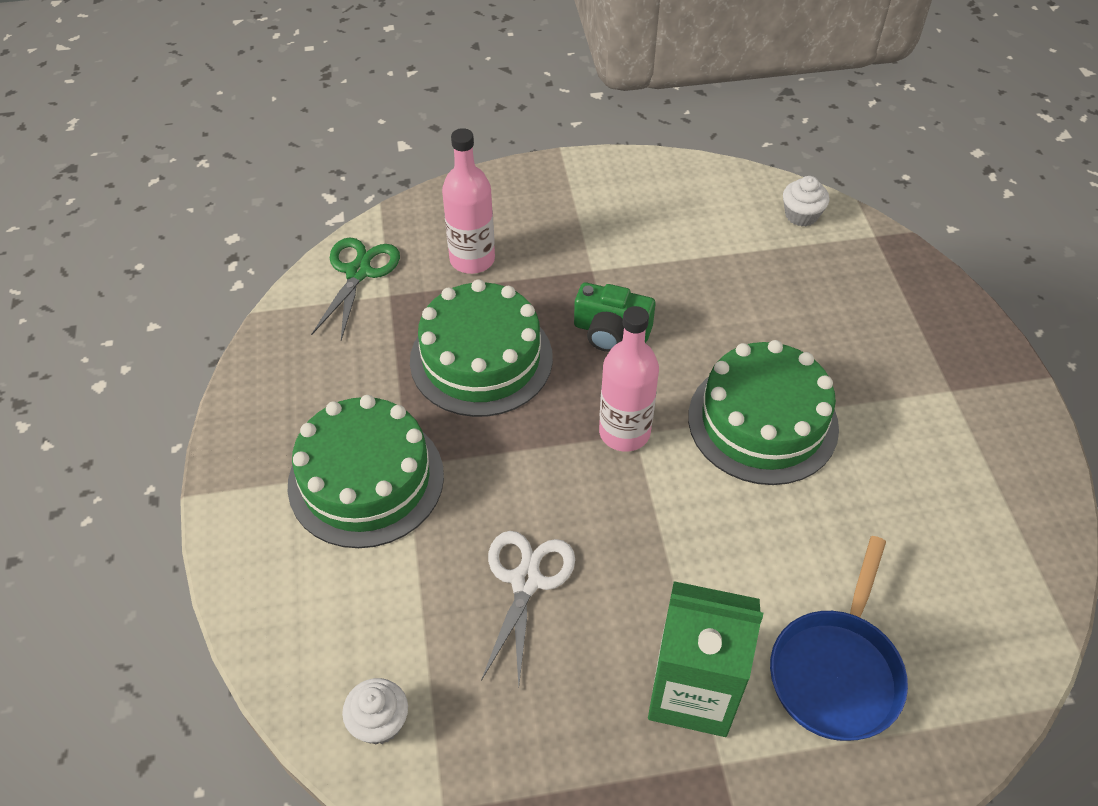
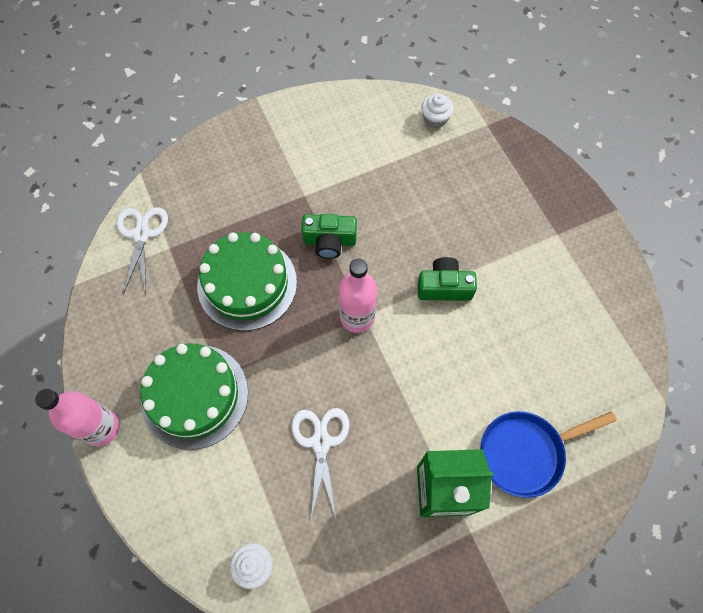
camera: 15 degrees left, 15 degrees up
green scissors [311,238,400,340] -> white scissors [117,207,168,294]
pink bottle [442,128,495,274] -> pink bottle moved to [35,389,119,446]
green cake [688,340,839,485] -> green camera [417,257,477,301]
blue pan [770,536,908,741] -> blue pan turned 60 degrees clockwise [480,411,617,498]

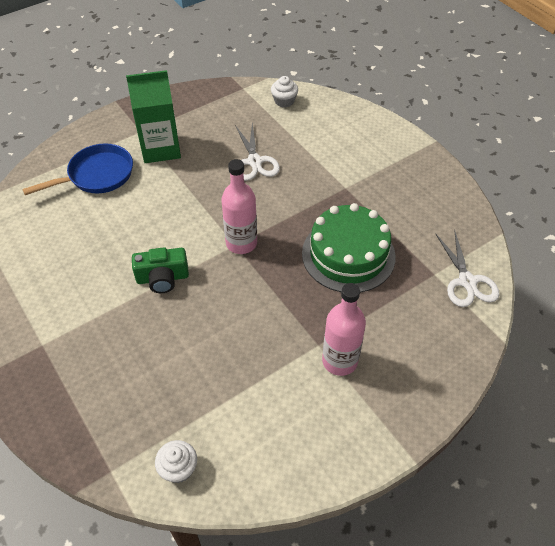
camera: 170 degrees right, 15 degrees down
pink bottle [35,389,119,446] -> pink bottle moved to [322,283,366,376]
green cake [140,344,248,450] -> none
green camera [301,214,357,259] -> none

